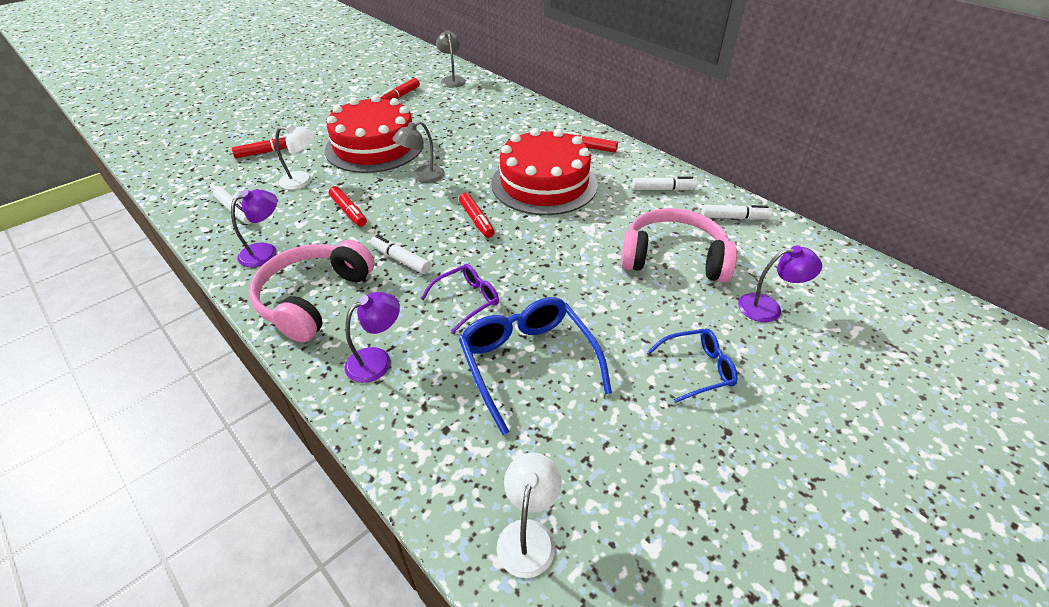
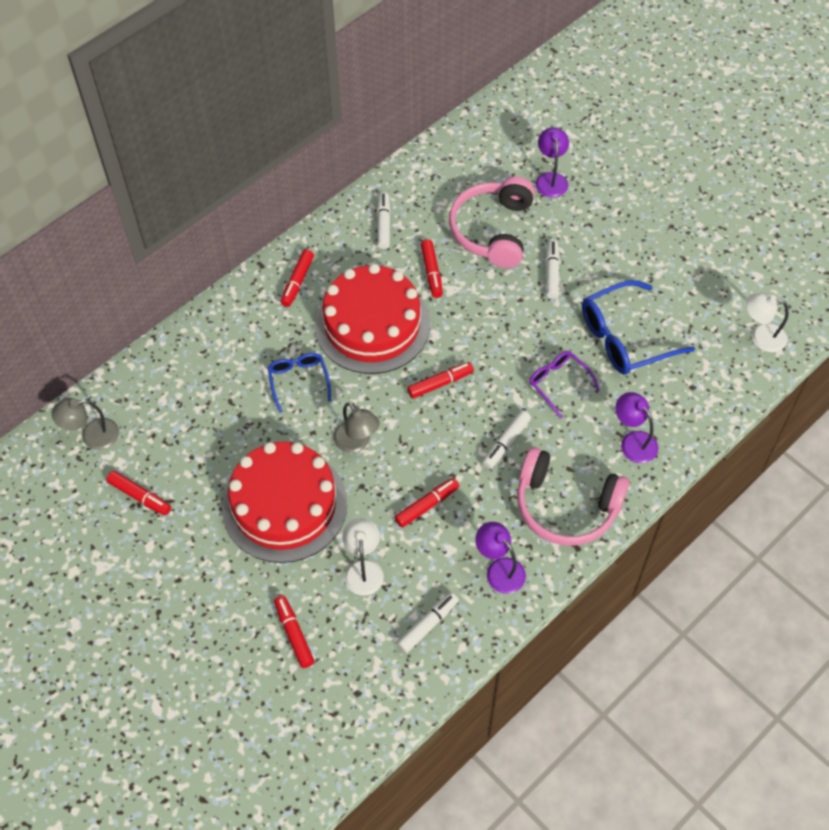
camera: 90 degrees left, 15 degrees up
blue glasses [648,329,738,403] -> blue glasses moved to [268,353,331,413]
white marker [701,205,772,220] -> white marker moved to [546,240,560,299]
none -> red marker [421,239,443,298]

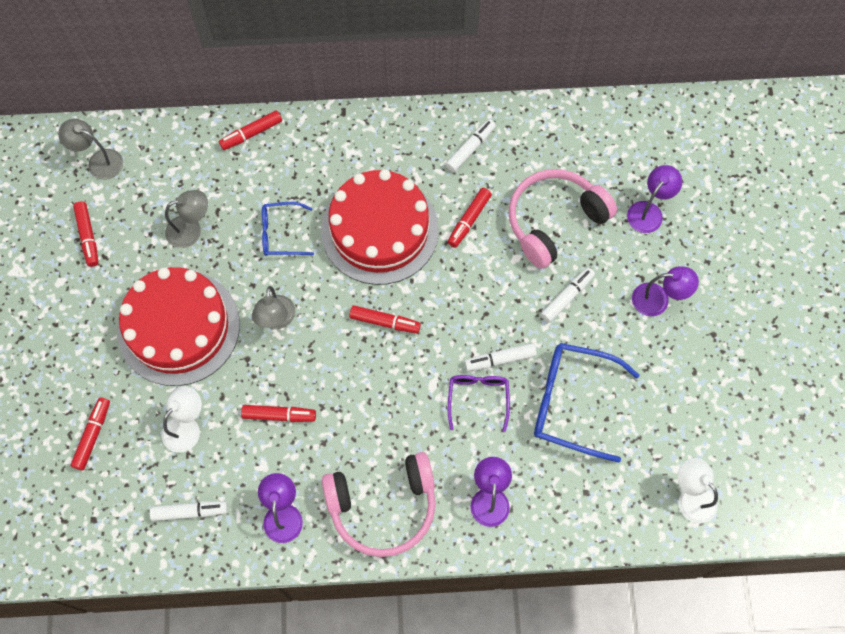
camera: 40 degrees right, 10 degrees up
blue glasses [268,353,331,413] -> blue glasses turned 120 degrees counterclockwise [262,202,314,256]
red marker [281,249,314,307] -> red marker moved to [219,110,282,150]
white marker [482,410,531,469] -> white marker moved to [464,343,537,371]
pink headphones [517,447,629,546] -> pink headphones turned 75 degrees counterclockwise [322,452,436,557]
none -> grey lamp [165,190,208,248]
none -> purple lamp [632,266,699,316]

